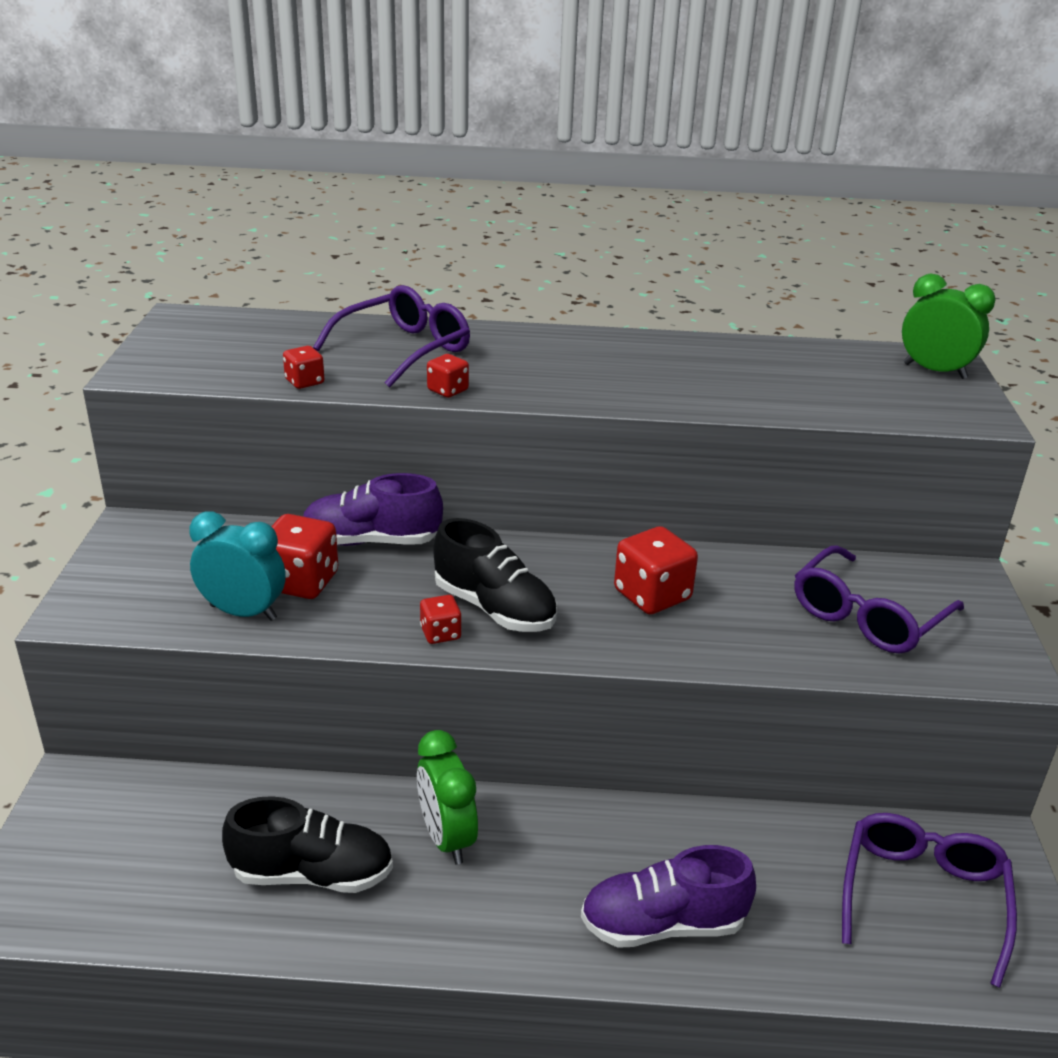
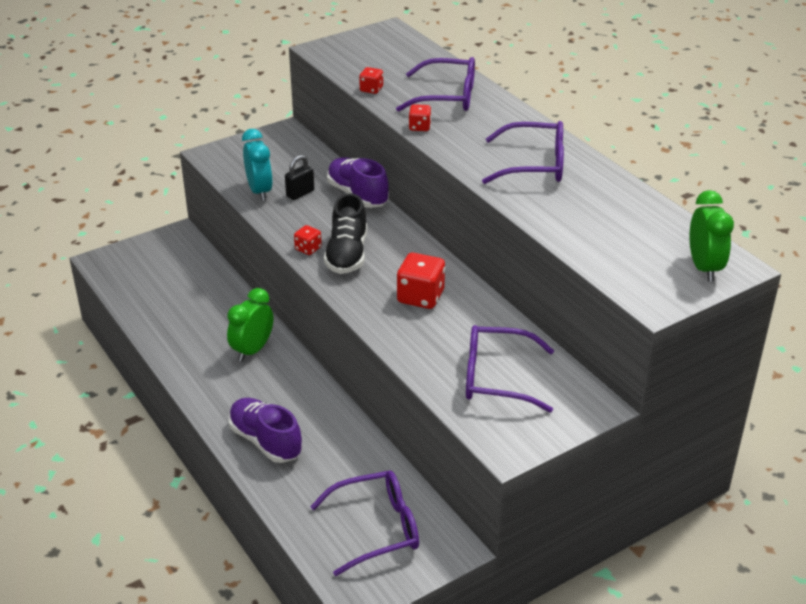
camera: 55 degrees right, 5 degrees up
black shoe [222,796,393,893] -> none
red dice [271,514,338,599] -> black padlock [285,155,314,200]
none -> purple glasses [482,121,564,184]

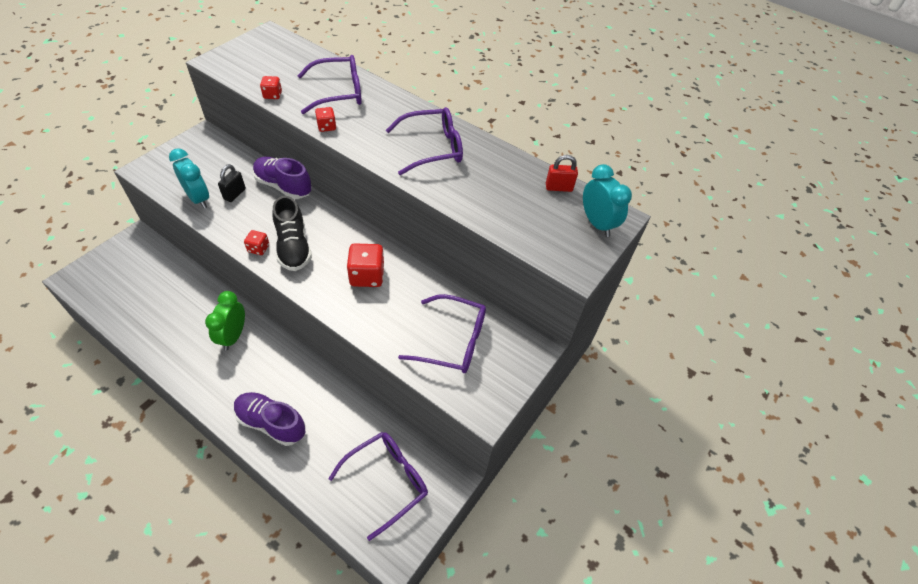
camera: 25 degrees left, 15 degrees up
purple glasses [466,325,554,413] -> purple glasses turned 150 degrees counterclockwise [398,294,486,373]
green clock [690,190,734,282] -> turquoise clock [583,164,632,237]
none -> red padlock [546,155,578,192]

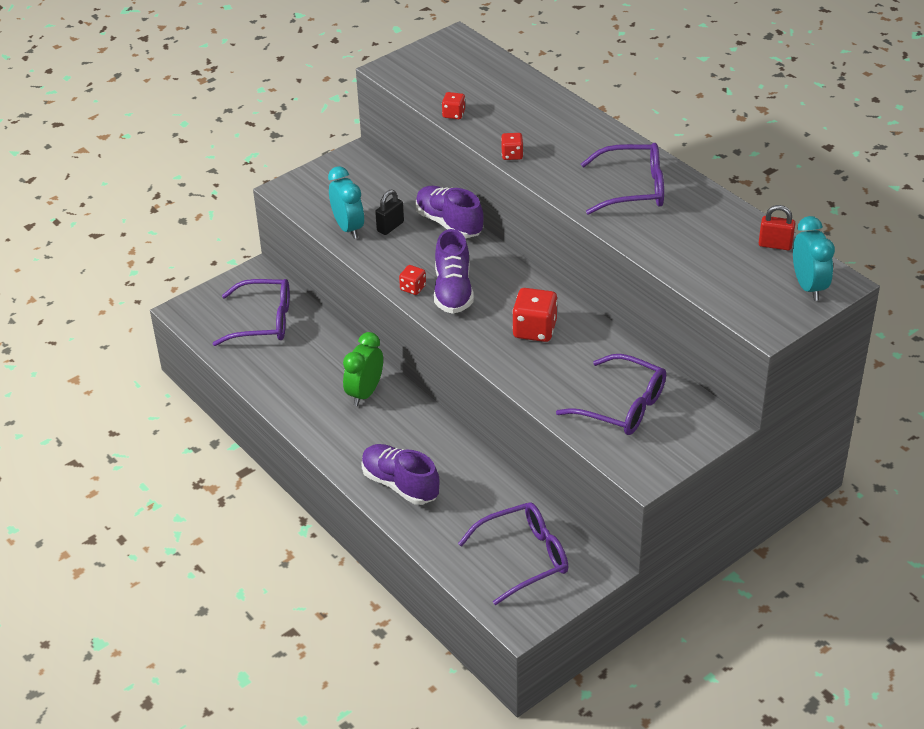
camera: 20 degrees right, 10 degrees down
black shoe [273,196,312,271] -> purple shoe [434,229,474,314]
purple glasses [297,55,362,114] -> purple glasses moved to [212,279,290,346]

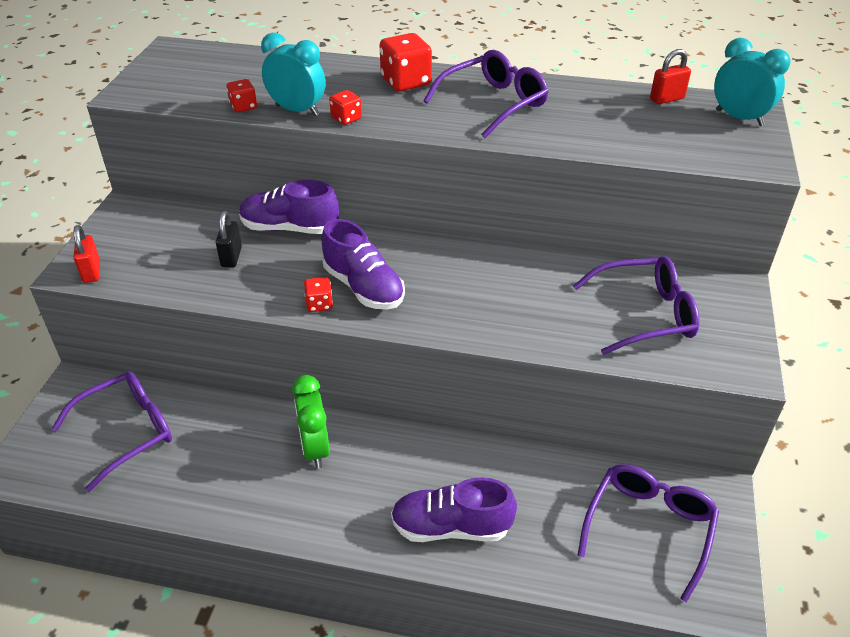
camera: 40 degrees left, 0 degrees up
turquoise clock [328,166,364,239] -> turquoise clock moved to [261,33,326,116]
red dice [512,288,558,342] -> red dice moved to [380,33,432,91]
none -> red padlock [74,225,100,283]

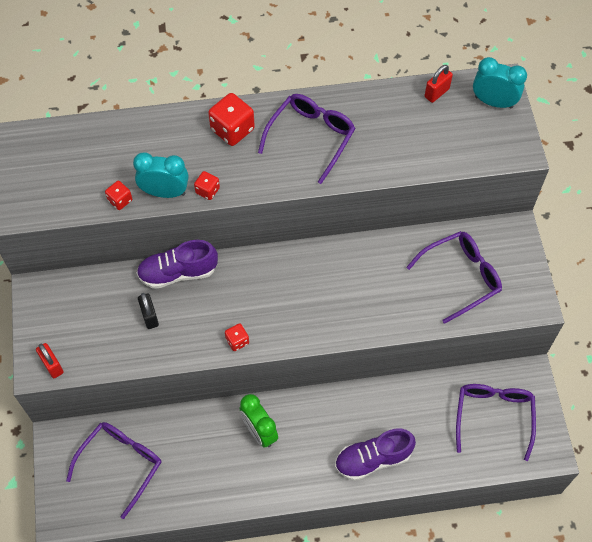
camera: 20 degrees left, 20 degrees up
purple shoe [321,219,405,310] -> none

